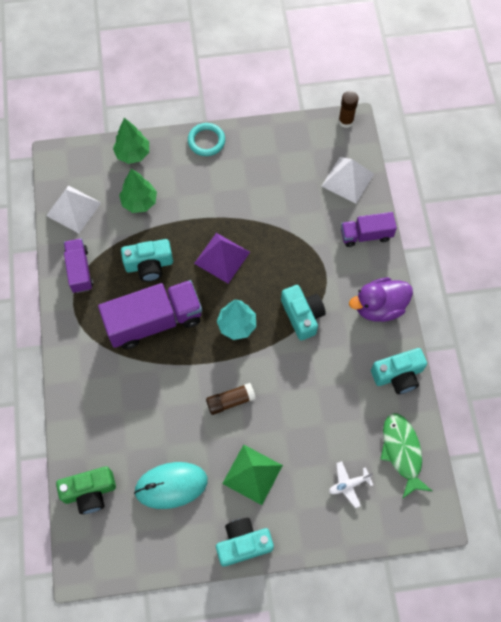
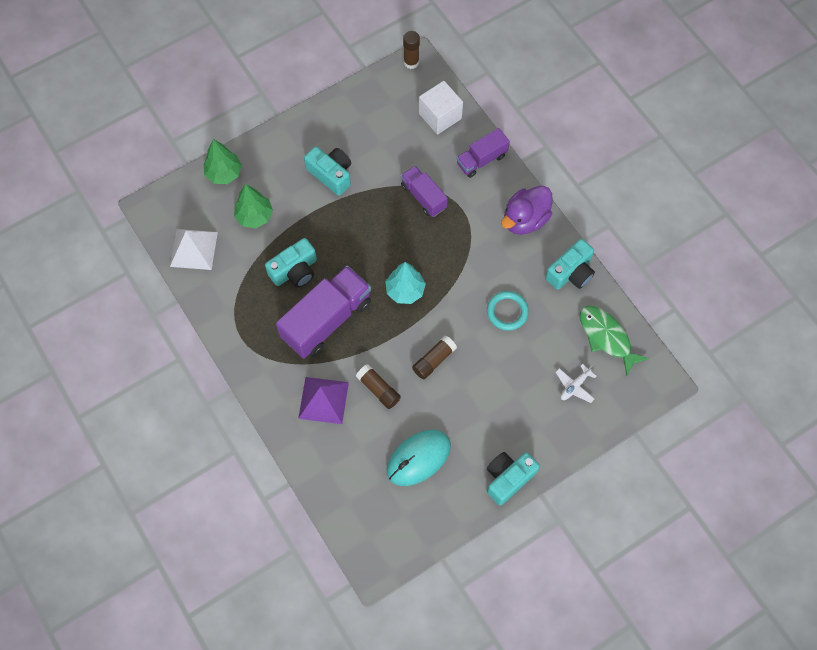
camera: 25 degrees left, 0 degrees up
green camera [56,466,116,514] -> none
purple truck [64,238,93,293] -> purple truck moved to [401,166,448,217]
turquoise ring [188,123,225,156] -> turquoise ring moved to [487,291,529,331]
purple pyramid [194,233,250,283] -> purple pyramid moved to [298,377,349,424]
green pyramid [222,445,283,505] -> none
turquoise camera [281,285,326,340] -> turquoise camera moved to [304,146,351,196]
white pyramid [322,157,374,203] -> white cube [419,81,463,135]
none -> brown glue stick [356,364,401,409]

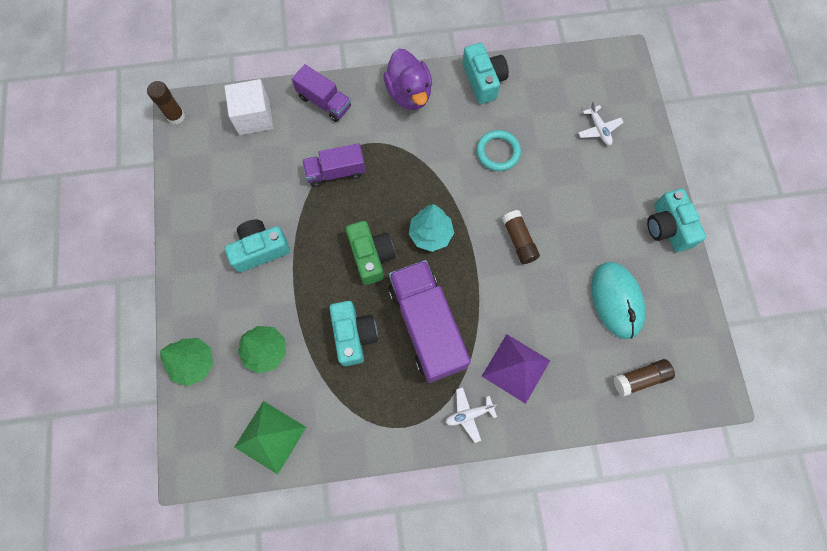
camera: 65 degrees left, 5 degrees up
white pyramid [170,229,218,270] -> green pyramid [235,401,306,475]
brown glue stick [356,364,401,409] -> brown glue stick moved to [614,359,675,397]
purple truck [456,128,510,178] -> purple truck turned 45 degrees counterclockwise [292,64,351,122]
green fish [580,306,649,377] -> none
none -> green camera [346,221,395,285]
none -> white plane [445,387,497,443]

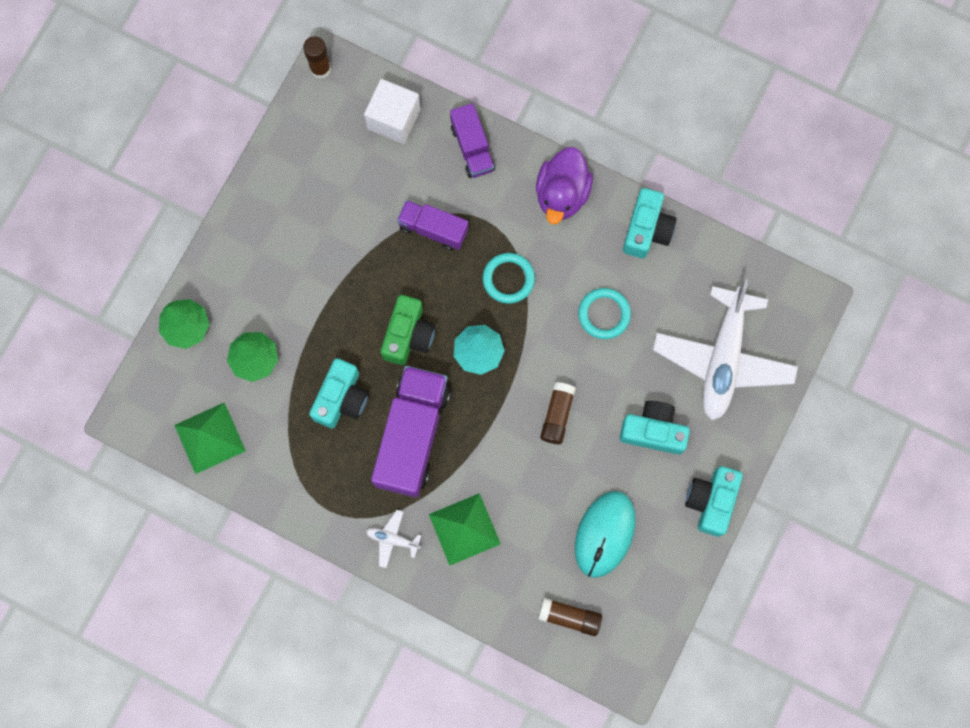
camera: 35 degrees right, 5 degrees up
turquoise camera [225,219,290,272] -> turquoise camera moved to [620,401,690,455]
purple pyramid [482,334,550,404] -> green pyramid [429,493,501,566]
white plane [578,101,624,145] -> white plane [653,279,798,420], size x2.50
none -> turquoise ring [483,253,535,304]

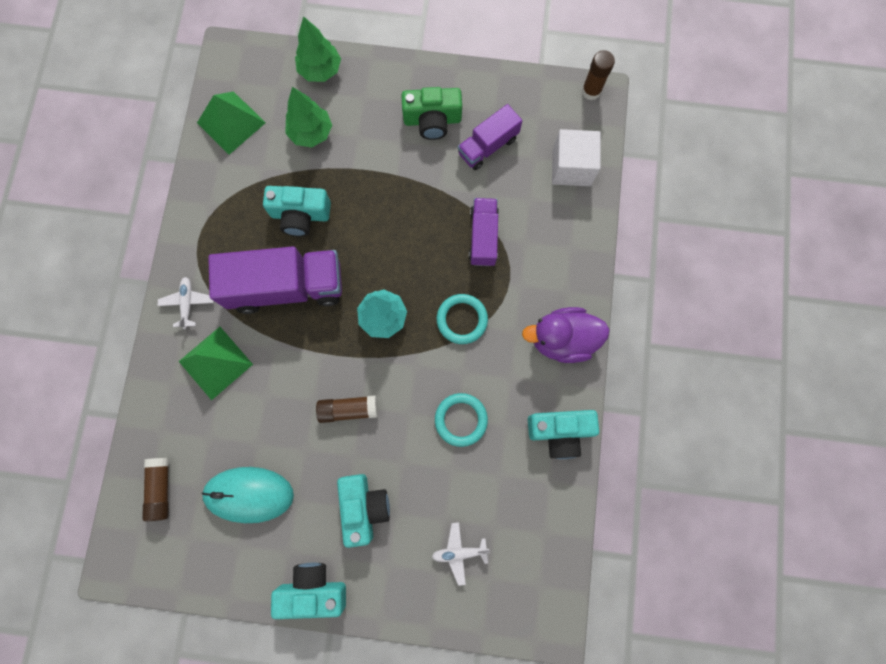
camera: 70 degrees right, 0 degrees up
green camera [381,295,435,365] -> green camera moved to [401,87,462,140]
purple truck [450,103,495,178] -> purple truck moved to [458,104,522,170]
white plane [653,279,798,420] -> white plane [432,522,490,586], size x0.40

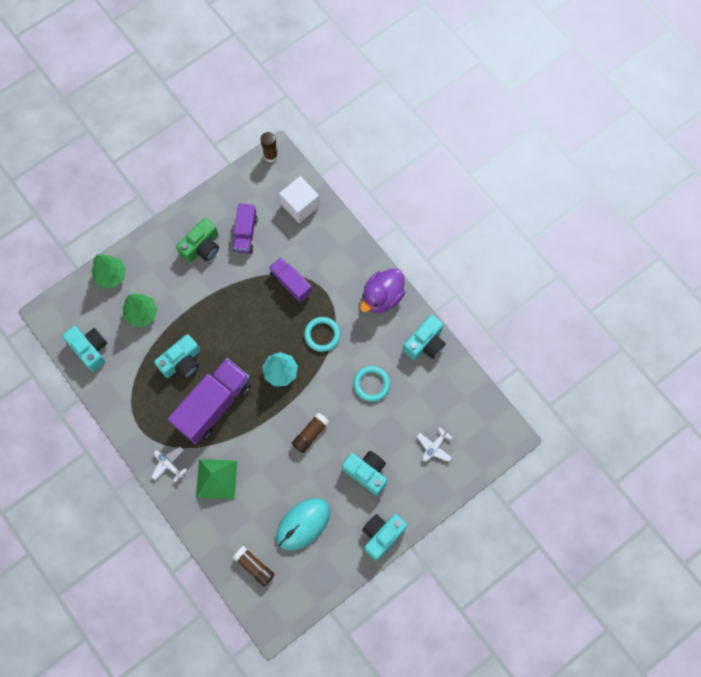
camera: 45 degrees left, 5 degrees down
green pyramid [197,91,266,155] -> turquoise camera [62,326,107,372]

